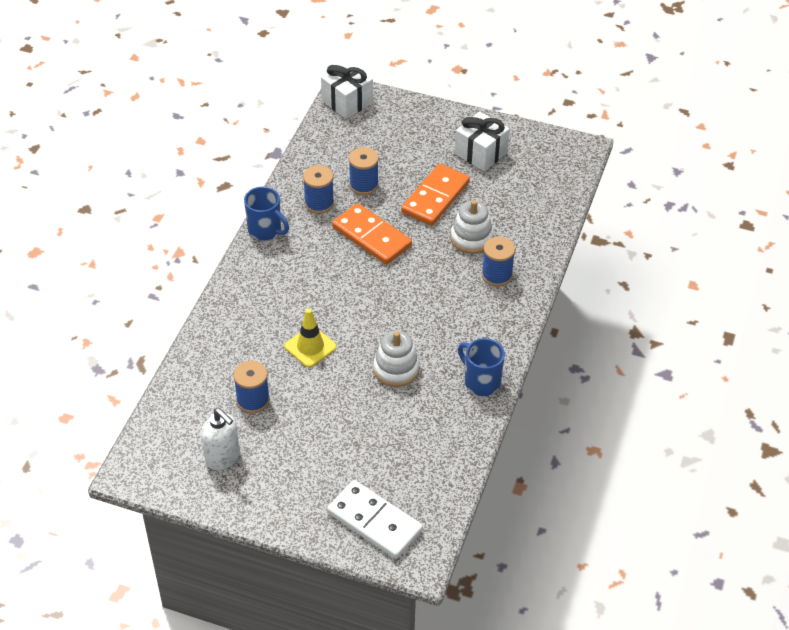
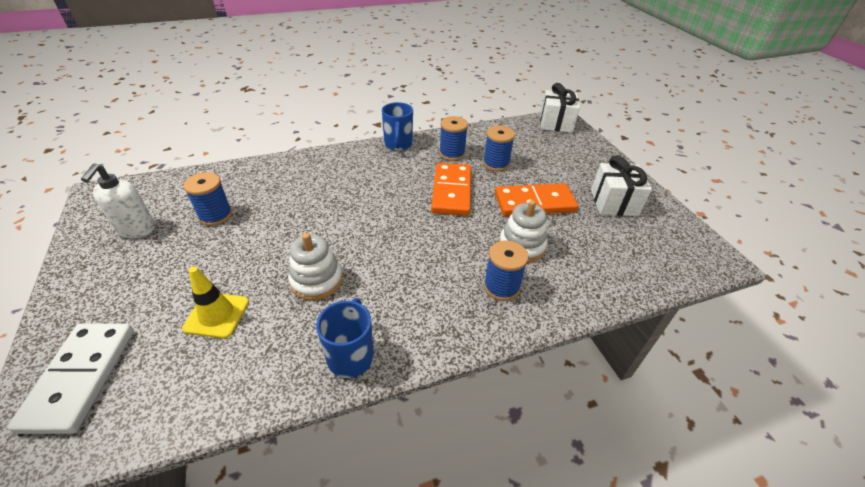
camera: 50 degrees right, 5 degrees down
yellow traffic cone [284,308,337,368] -> yellow traffic cone moved to [182,267,249,338]

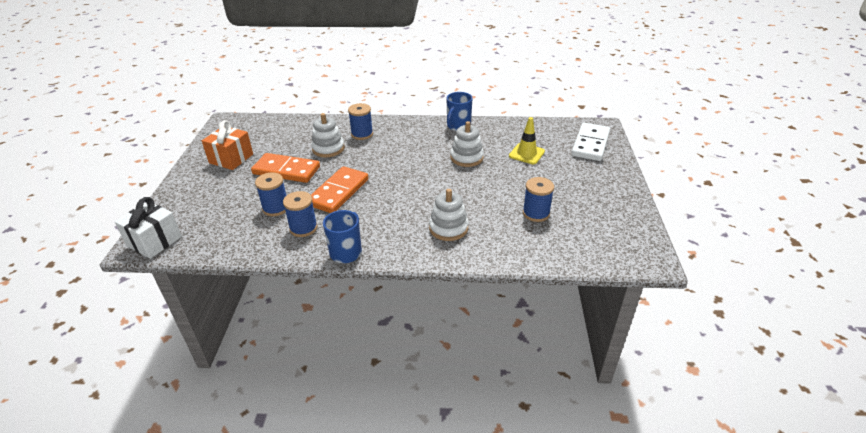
camera: 155 degrees left, 5 degrees down
white soap dispenser [81,163,155,238] -> none
white gift [591,156,652,216] -> orange gift [202,120,253,170]
none -> white stacking toy [429,189,469,241]

